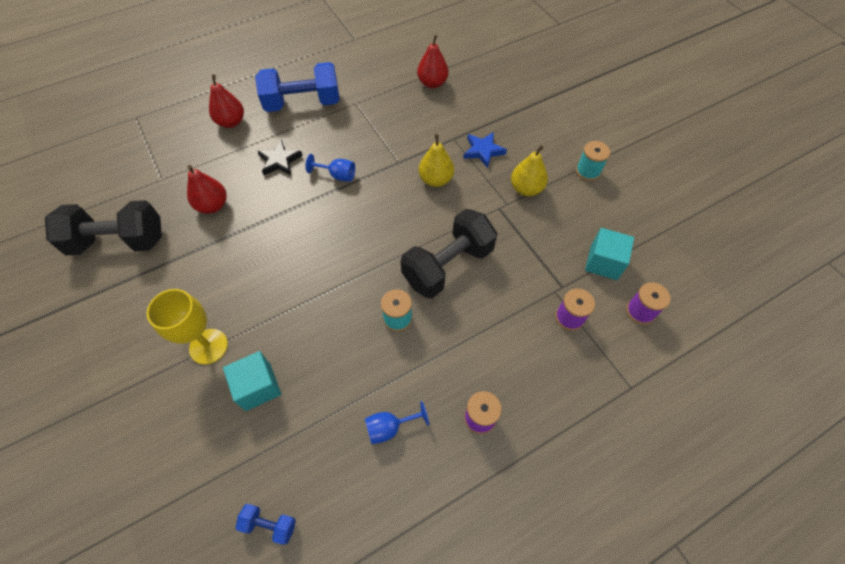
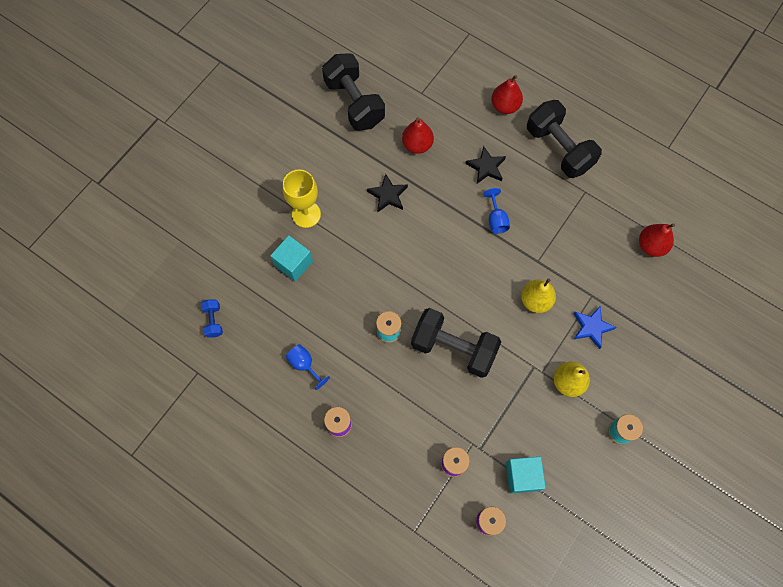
camera: 65 degrees right, 10 degrees up
blue dumbbell [255,62,339,112] -> black dumbbell [527,100,602,178]
none -> black star [367,174,408,213]

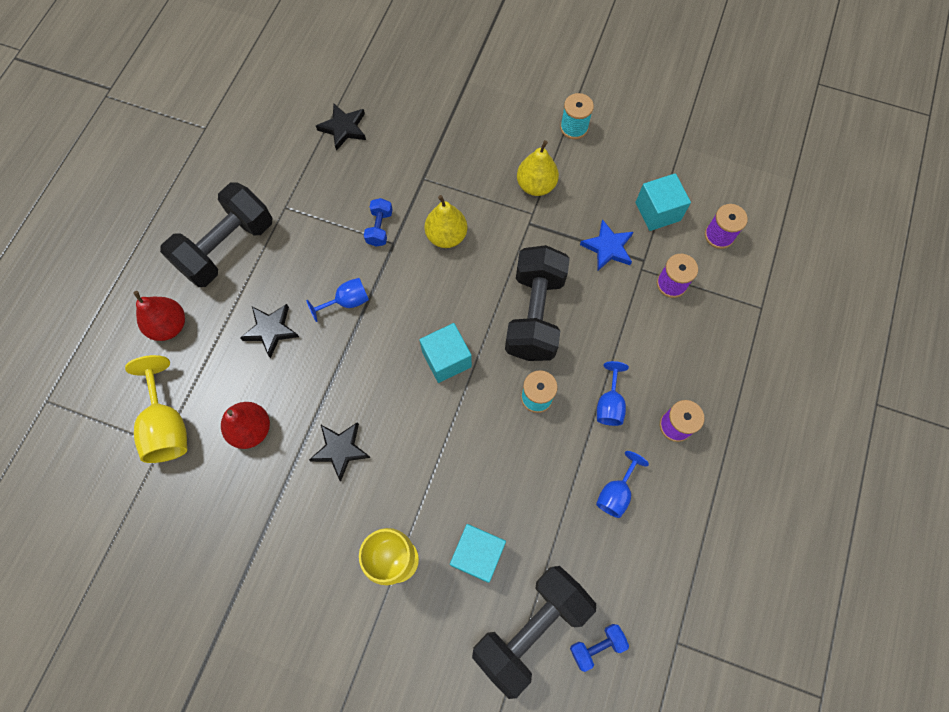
camera: 105 degrees left, 0 degrees up
black dumbbell [322,53,385,131] -> black dumbbell moved to [472,566,596,699]
blue star [573,306,617,349] -> blue star moved to [580,219,633,271]
red pear [639,223,675,257] -> black star [316,104,366,151]
none -> yellow goblet [125,355,187,463]
none -> blue dumbbell [364,198,393,246]
none -> turquoise cube [419,323,472,383]
none -> blue goblet [597,361,629,426]

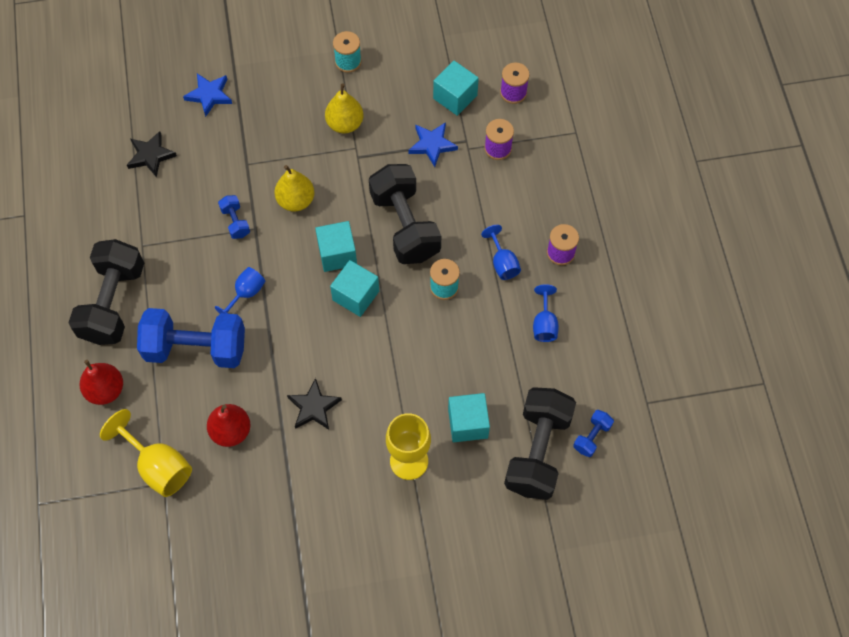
camera: 30 degrees left, 5 degrees down
black star [240,304,299,358] -> blue dumbbell [137,308,245,368]
none -> blue star [183,74,232,117]
none -> turquoise cube [315,221,357,272]

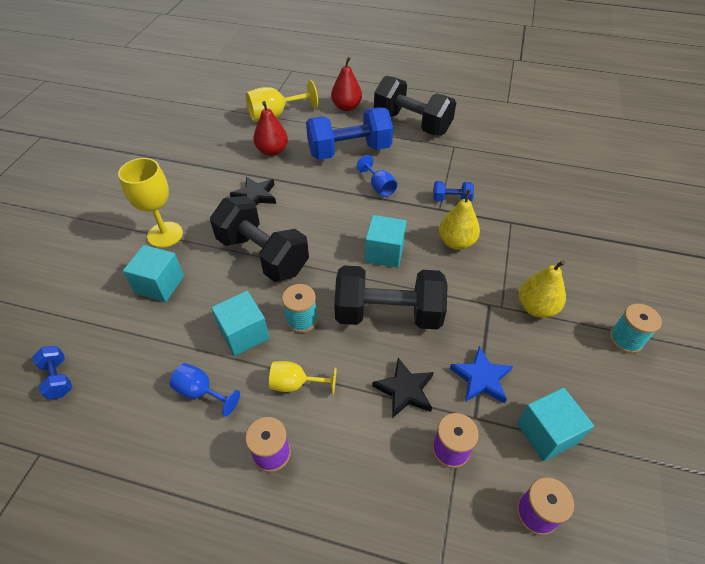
camera: 115 degrees right, 15 degrees down
black star [127,131,177,178] -> black star moved to [372,358,434,418]
blue dumbbell [137,308,245,368] -> blue dumbbell turned 45 degrees clockwise [306,107,393,160]
blue star [183,74,232,117] -> none
turquoise cube [330,260,379,317] -> turquoise cube moved to [211,291,269,356]
blue goblet [481,225,521,280] -> yellow goblet [269,361,336,395]
black dumbbell [504,387,576,500] -> black dumbbell moved to [210,196,309,282]

